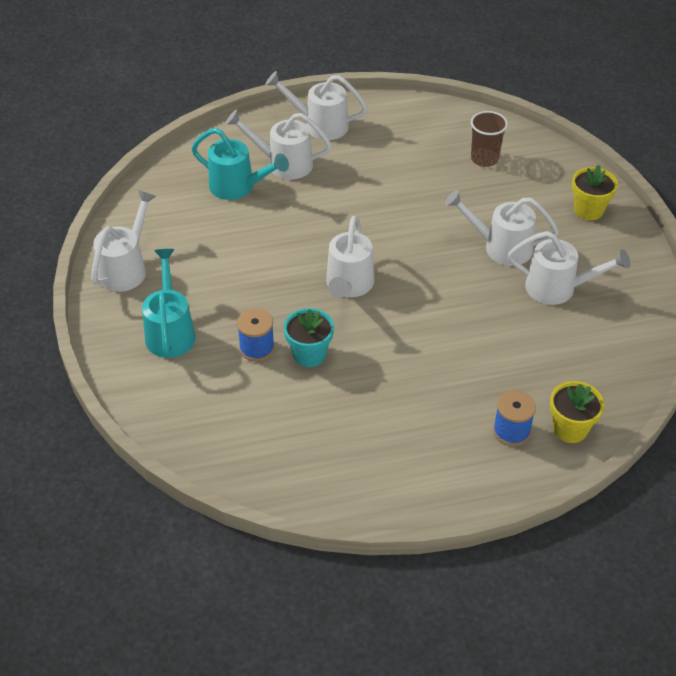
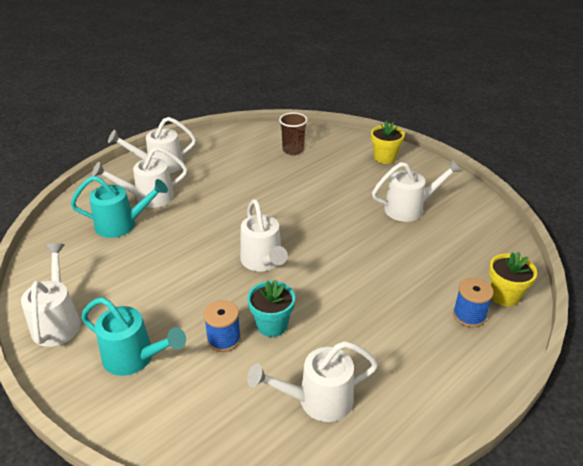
camera: 30 degrees left, 10 degrees down
turquoise watering can [142,249,196,358] -> turquoise watering can turned 150 degrees clockwise [81,297,186,376]
white watering can [445,190,559,266] -> white watering can moved to [247,341,378,422]

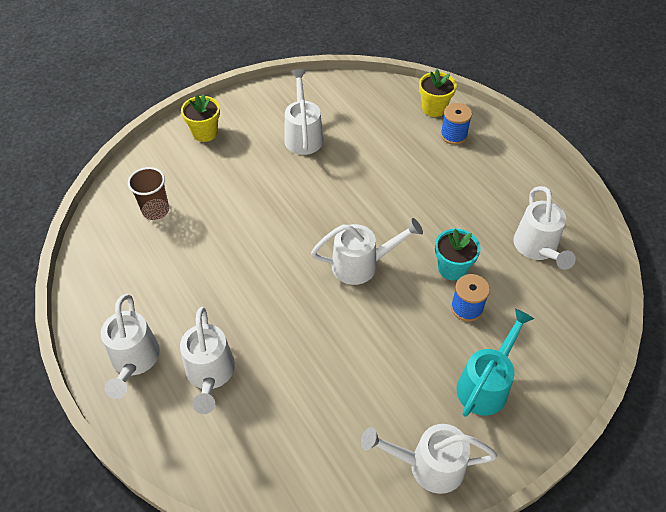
camera: 80 degrees left, 15 degrees up
turquoise watering can [71,176,168,238] -> none

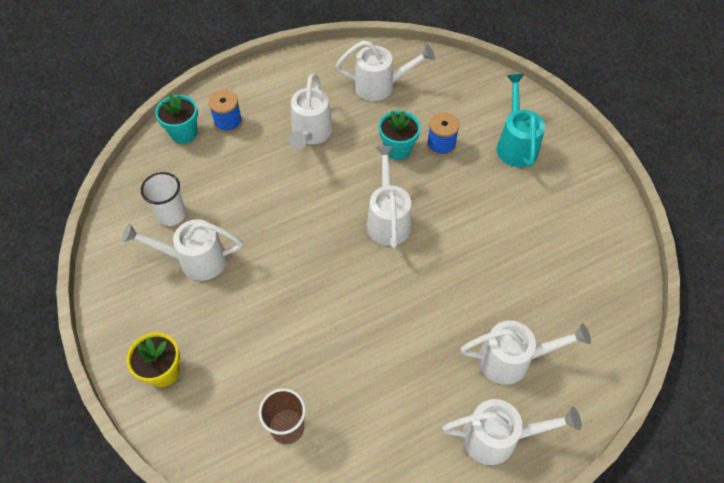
camera: 85 degrees left, 5 degrees up
white watering can [361,424,497,494] -> white watering can moved to [289,74,333,150]
yellow flower pot [419,69,457,117] -> turquoise flower pot [155,94,198,144]
turquoise watering can [457,309,534,417] -> turquoise watering can turned 45 degrees clockwise [497,74,545,167]
none -> white cup [141,172,186,226]

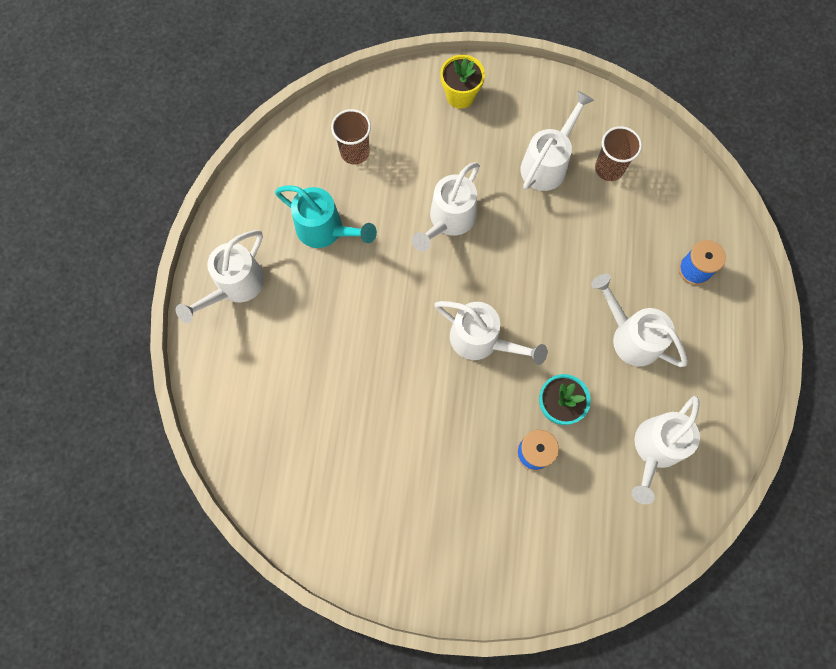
camera: 125 degrees right, 15 degrees up
white cup [141,172,186,226] -> brown cup [595,126,642,181]
turquoise flower pot [155,94,198,144] -> none
white watering can [461,320,591,385] -> white watering can moved to [412,162,479,251]
turquoise watering can [497,74,545,167] -> turquoise watering can moved to [275,185,377,248]

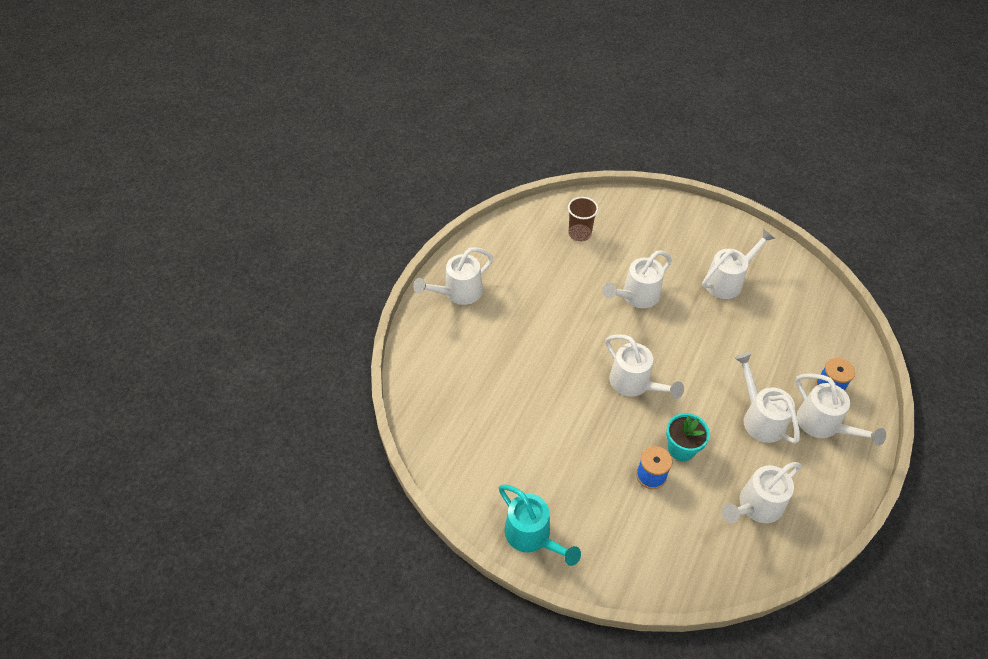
camera: 20 degrees right, 20 degrees down
turquoise watering can [275,185,377,248] -> turquoise watering can moved to [499,484,581,566]
yellow flower pot [440,55,485,109] -> none
brown cup [595,126,642,181] -> none
none -> white watering can [796,374,886,446]

